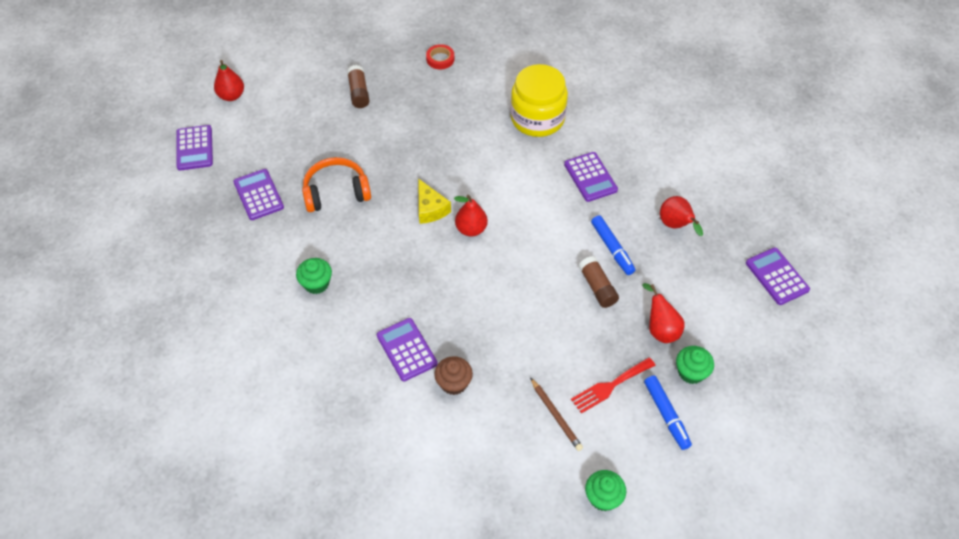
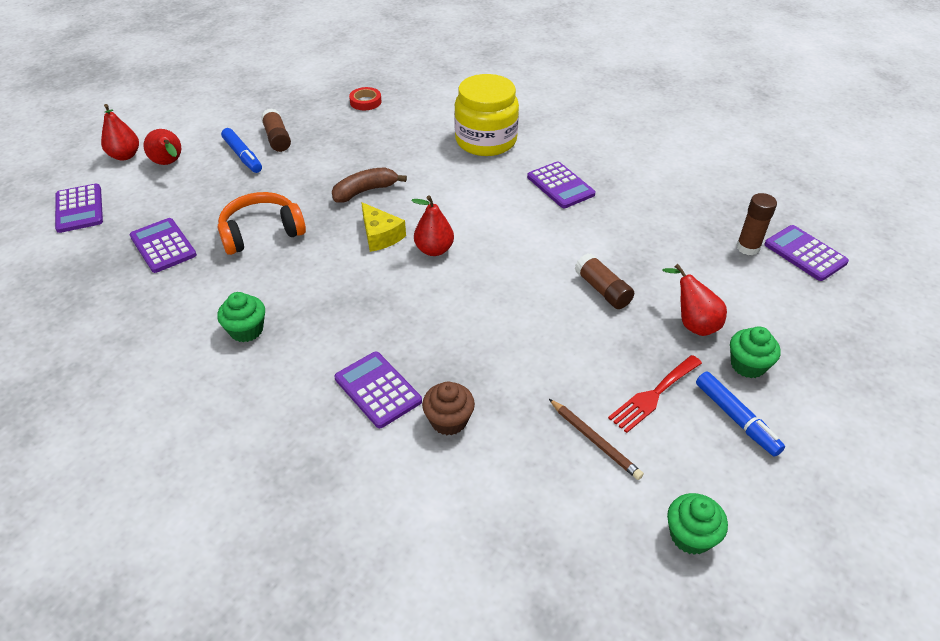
camera: 10 degrees left, 10 degrees down
blue marker [591,215,635,275] -> blue marker moved to [221,128,262,173]
red pear [660,196,703,236] -> red pear moved to [143,129,181,165]
none -> brown banana [332,167,407,203]
none -> brown glue stick [736,193,777,255]

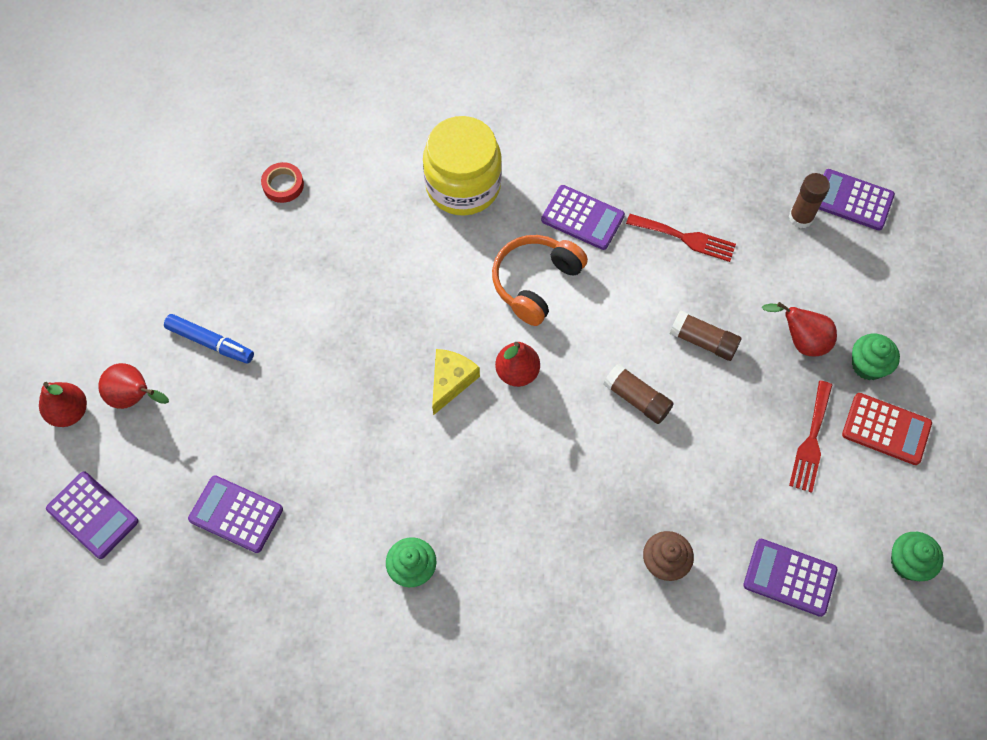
camera: 30 degrees left, 20 degrees up
orange headphones [218,192,306,255] -> orange headphones moved to [492,235,588,326]
brown glue stick [261,108,291,152] -> brown glue stick moved to [603,364,674,424]
brown banana [332,167,407,203] -> none
purple calculator [335,351,422,428] -> purple calculator moved to [743,539,838,617]
yellow cheese [361,202,406,252] -> yellow cheese turned 90 degrees counterclockwise [432,349,480,415]
brown pencil [549,399,644,480] -> none
blue marker [696,372,785,457] -> red calculator [842,393,932,465]
none -> red fork [626,214,736,262]

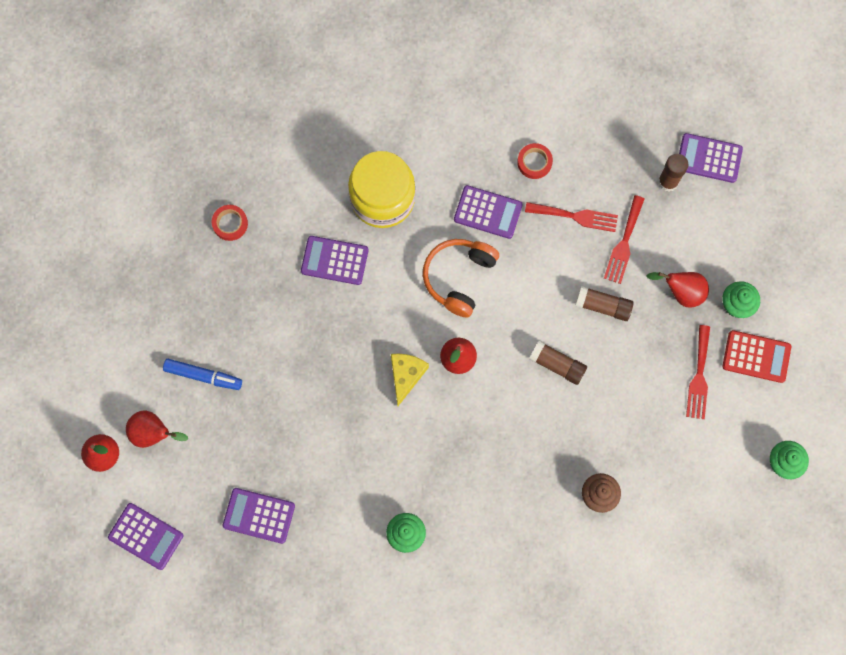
camera: 10 degrees left, 10 degrees up
purple calculator [743,539,838,617] -> purple calculator moved to [301,236,369,285]
none -> red tape [517,143,553,179]
none -> red fork [604,195,644,284]

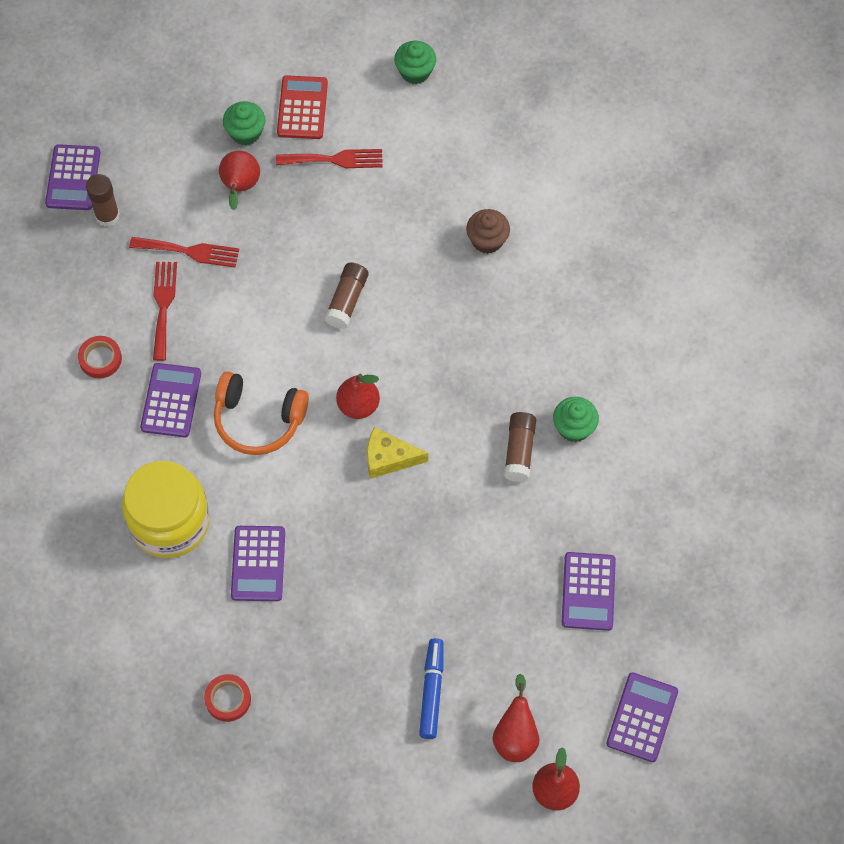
camera: 100 degrees left, 10 degrees down
brown glue stick [575,286,634,321] -> brown glue stick moved to [504,412,536,482]

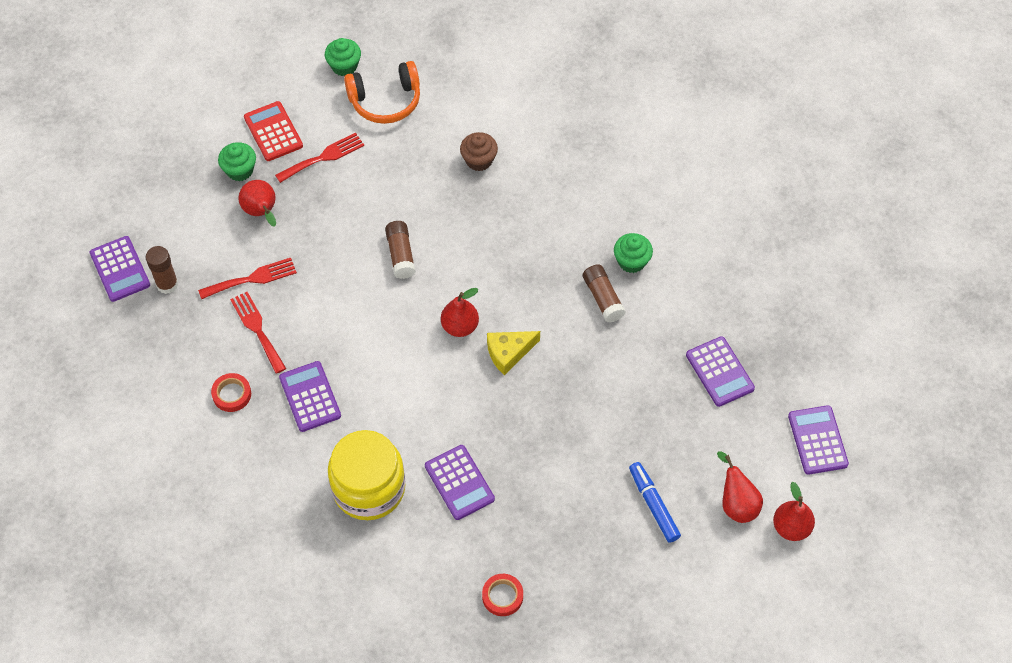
camera: 30 degrees left, 5 degrees down
orange headphones [214,371,309,455] -> orange headphones moved to [344,61,420,124]

